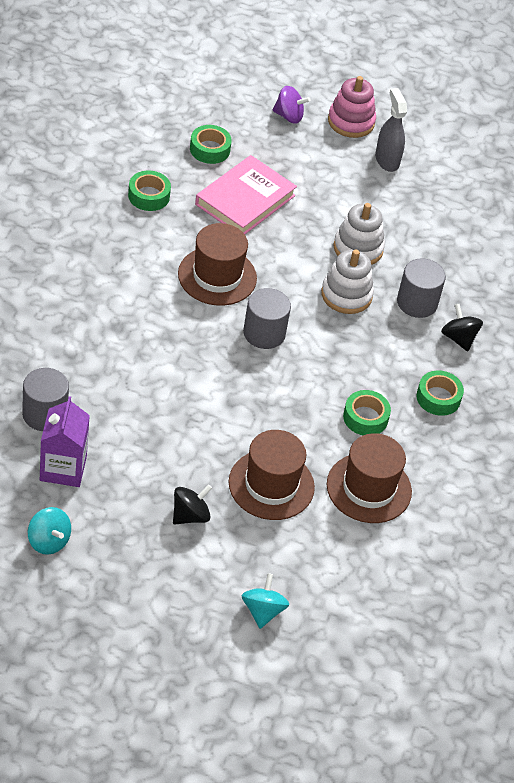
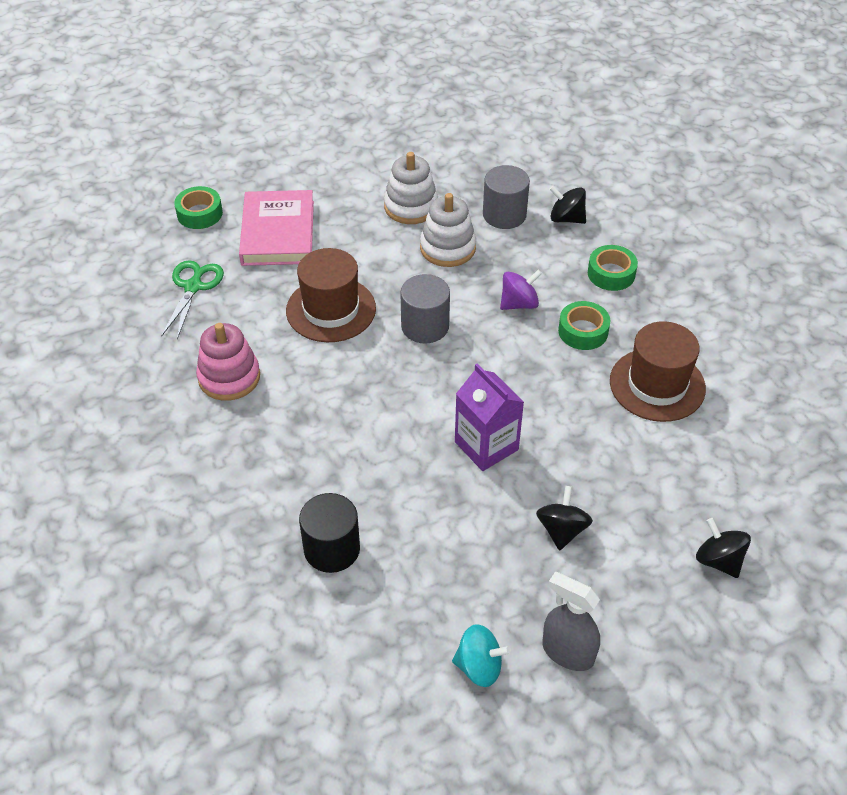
camera: 35 degrees left, 0 degrees up
grey cylinder [22,368,69,431] -> black cylinder [299,493,360,573]
purple carton [40,396,90,487] -> purple carton moved to [455,364,524,471]
green tape [128,171,171,211] -> green scissors [161,260,224,339]
brown hat [228,430,315,520] -> none
turquoise spinning top [241,573,289,629] -> black spinning top [696,518,751,578]
purple spinning top [273,86,310,124] -> purple spinning top moved to [500,270,542,310]
pink stacking toy [328,76,376,138] -> pink stacking toy moved to [196,323,260,401]
grey spray bottle [375,88,407,172] -> grey spray bottle moved to [542,572,600,671]

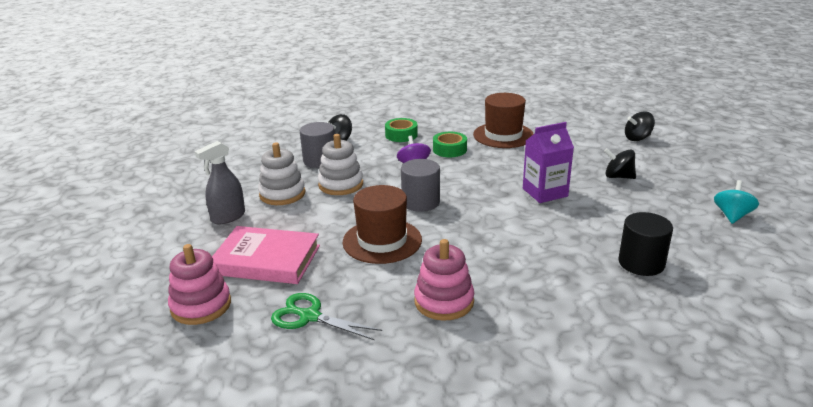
camera: 75 degrees left, 20 degrees down
green tape [174,186,223,229] -> pink stacking toy [168,244,231,325]
grey spray bottle [542,572,600,671] -> grey spray bottle moved to [195,141,245,224]

